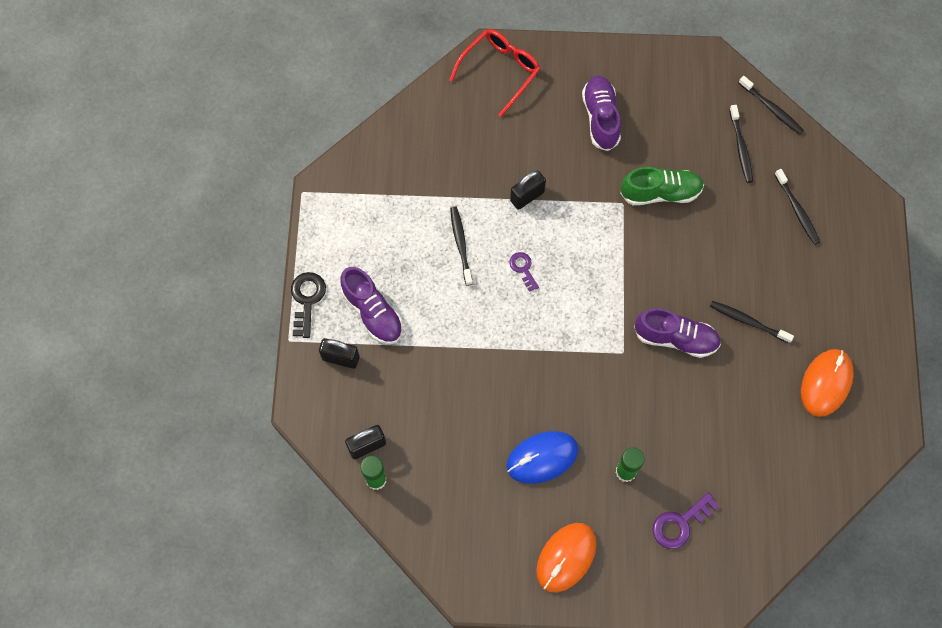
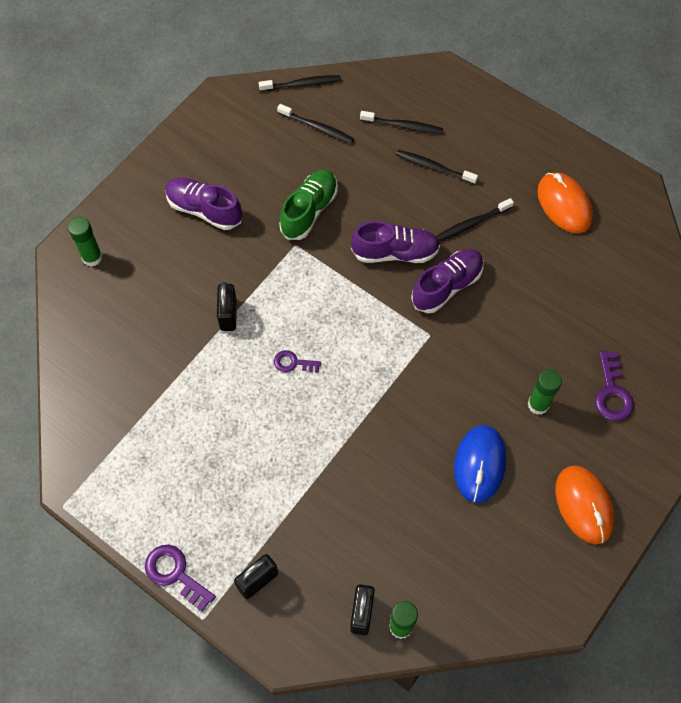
camera: 55 degrees left, 5 degrees down
black key [291,272,326,338] -> purple key [145,545,216,612]
purple shoe [340,267,403,344] -> purple shoe moved to [351,221,440,263]
red glasses [449,29,540,117] -> green glue stick [68,217,102,267]
black toothbrush [450,207,473,286] -> black toothbrush moved to [396,150,478,185]

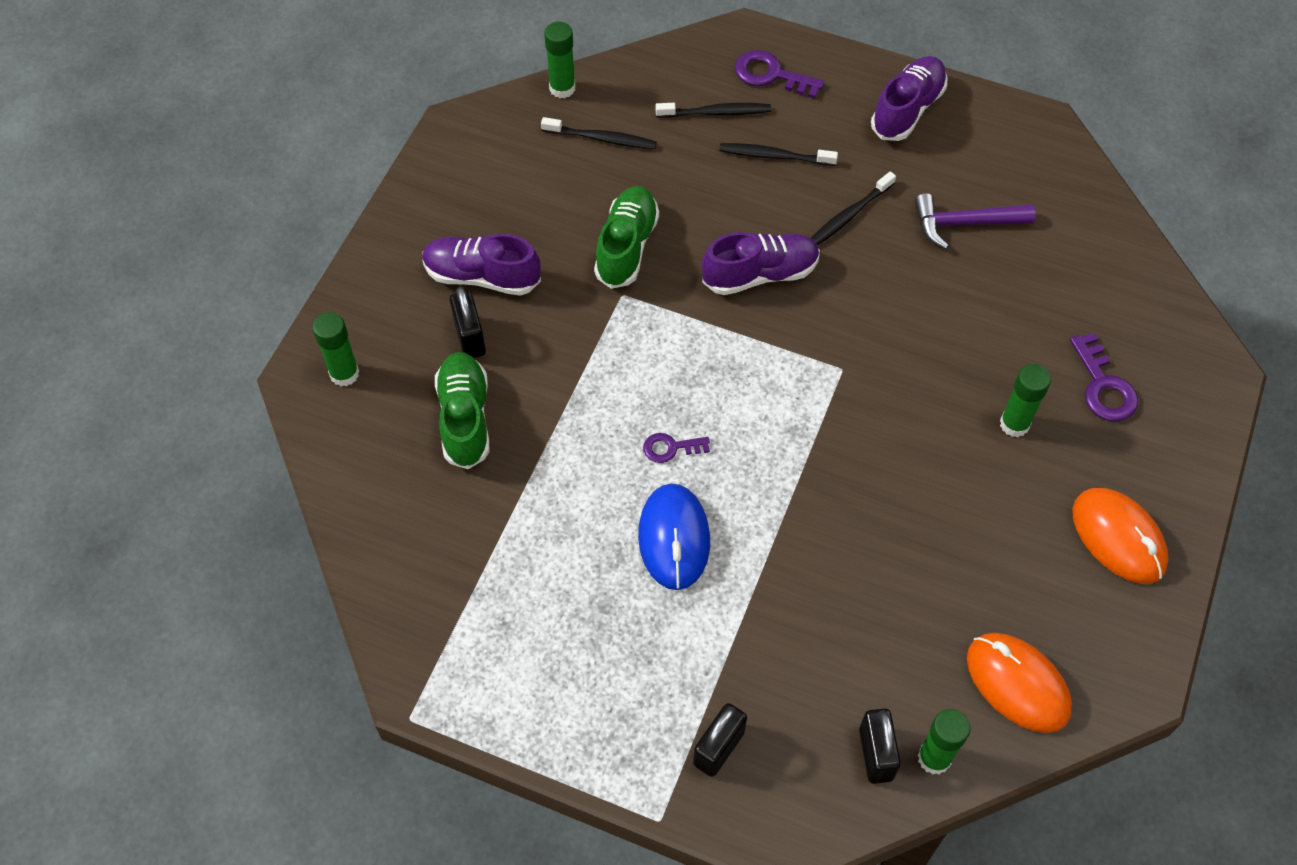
camera: 15 degrees left, 5 degrees down
purple key [145,545,216,612] -> purple key moved to [735,50,824,99]
black padlock [217,282,237,331] -> black padlock moved to [450,287,486,358]
black toothbrush [259,75,341,92] -> green glue stick [544,21,575,98]
purple shoe [411,249,484,313] -> purple shoe moved to [871,56,947,141]
blue mouse [454,425,506,503] -> blue mouse moved to [638,484,710,590]
orange mouse [537,172,593,233] -> orange mouse moved to [967,633,1072,733]
none -> green shoe [435,352,489,469]
none -> purple hammer [914,193,1035,249]

